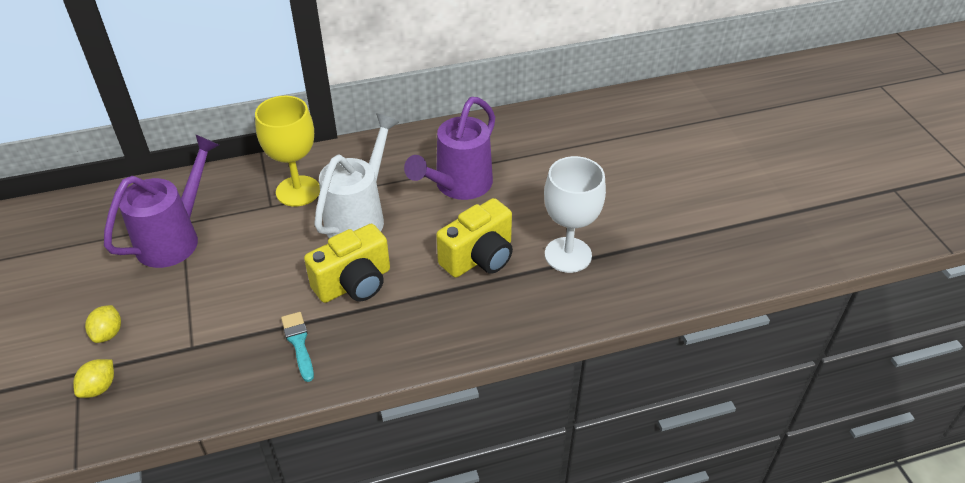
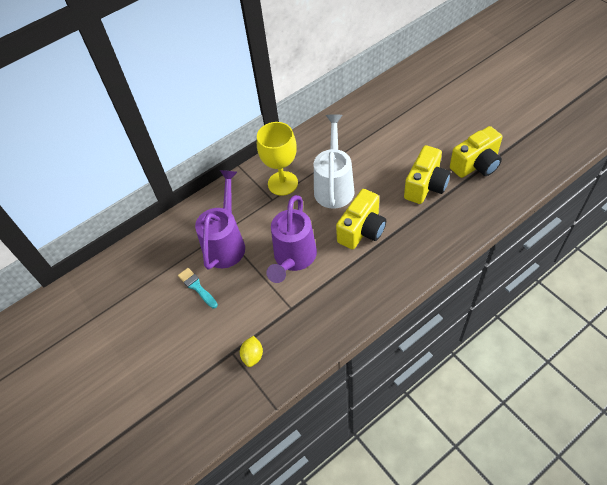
camera: 15 degrees left, 10 degrees up
yellow lemon [85,305,121,343] -> none
turquoise brush [281,312,314,382] -> turquoise brush moved to [178,268,218,308]
purple watering can [404,97,495,200] -> purple watering can moved to [266,195,317,283]
white goblet [544,156,606,273] -> yellow camera [450,126,502,178]

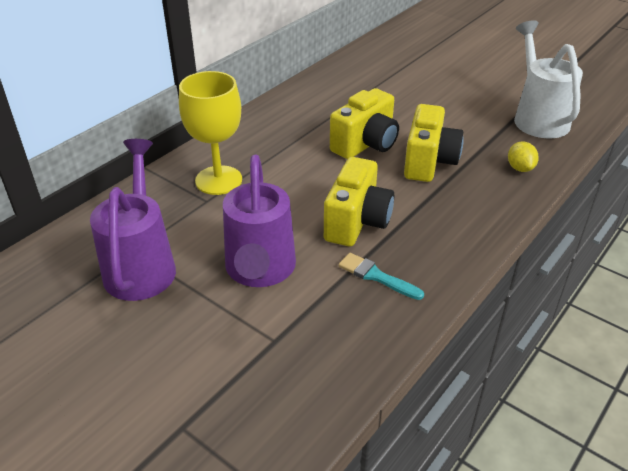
camera: 20 degrees left, 15 degrees down
turquoise brush [178,268,218,308] -> turquoise brush moved to [338,253,424,300]
yellow lemon [240,336,263,367] -> yellow lemon moved to [508,141,539,172]
white watering can [314,114,354,209] -> white watering can moved to [514,20,583,138]
yellow camera [450,126,502,178] -> yellow camera moved to [330,88,399,159]

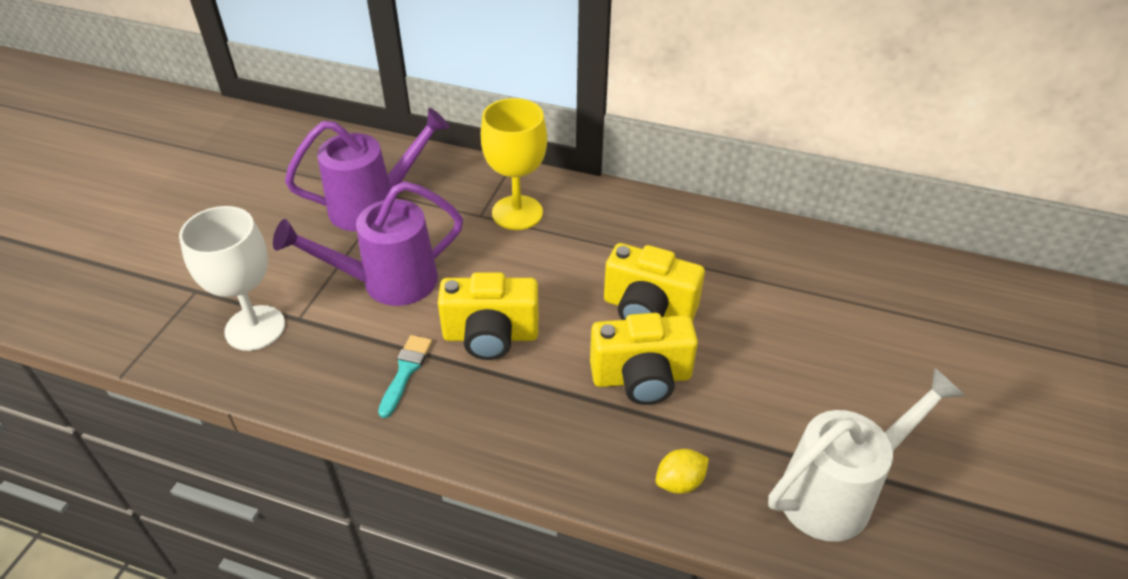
camera: 70 degrees right, 5 degrees up
none -> white goblet [179,206,285,351]

